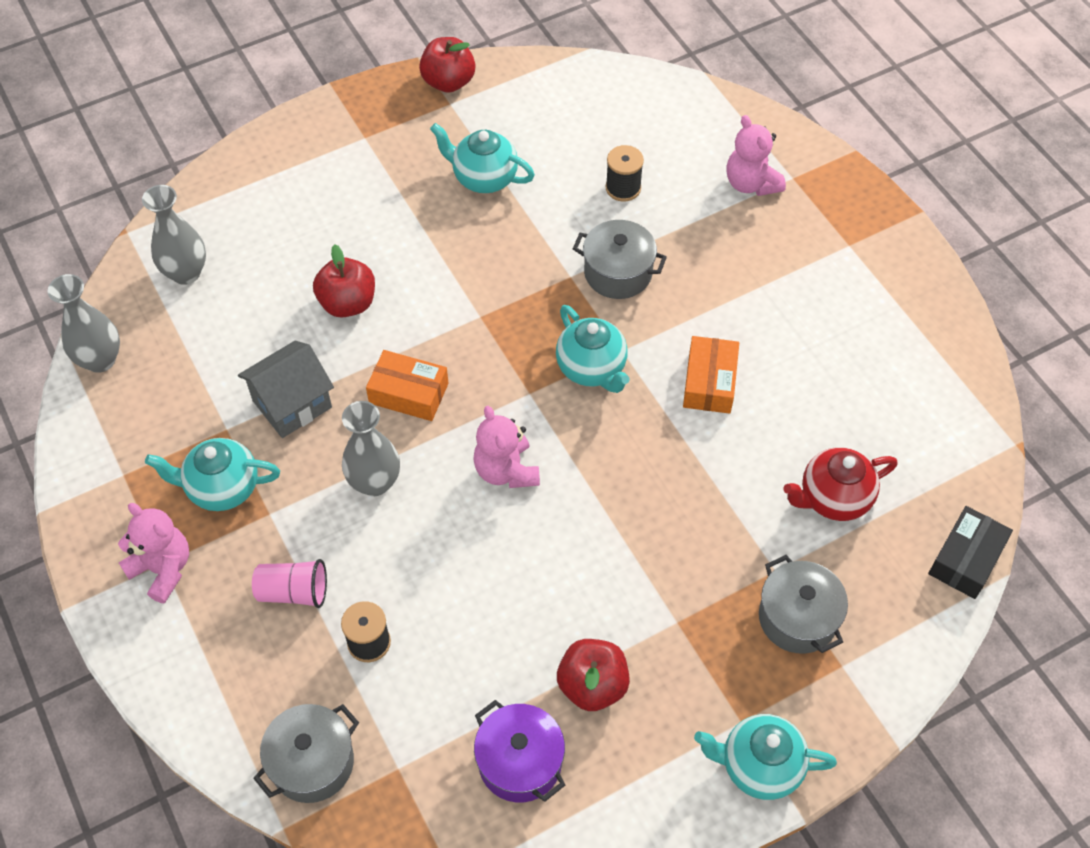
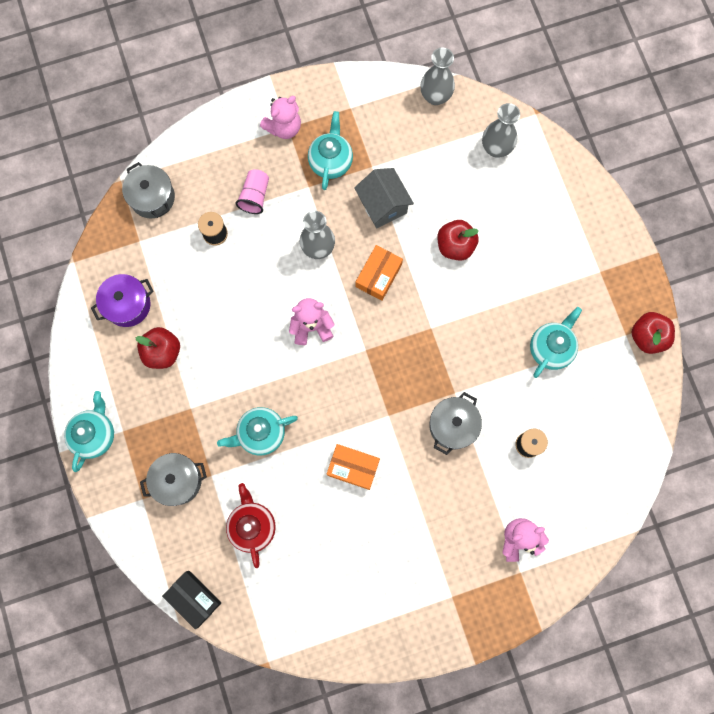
camera: 100 degrees right, 20 degrees up
turquoise teapot [556,305,630,393] -> turquoise teapot moved to [217,407,298,455]

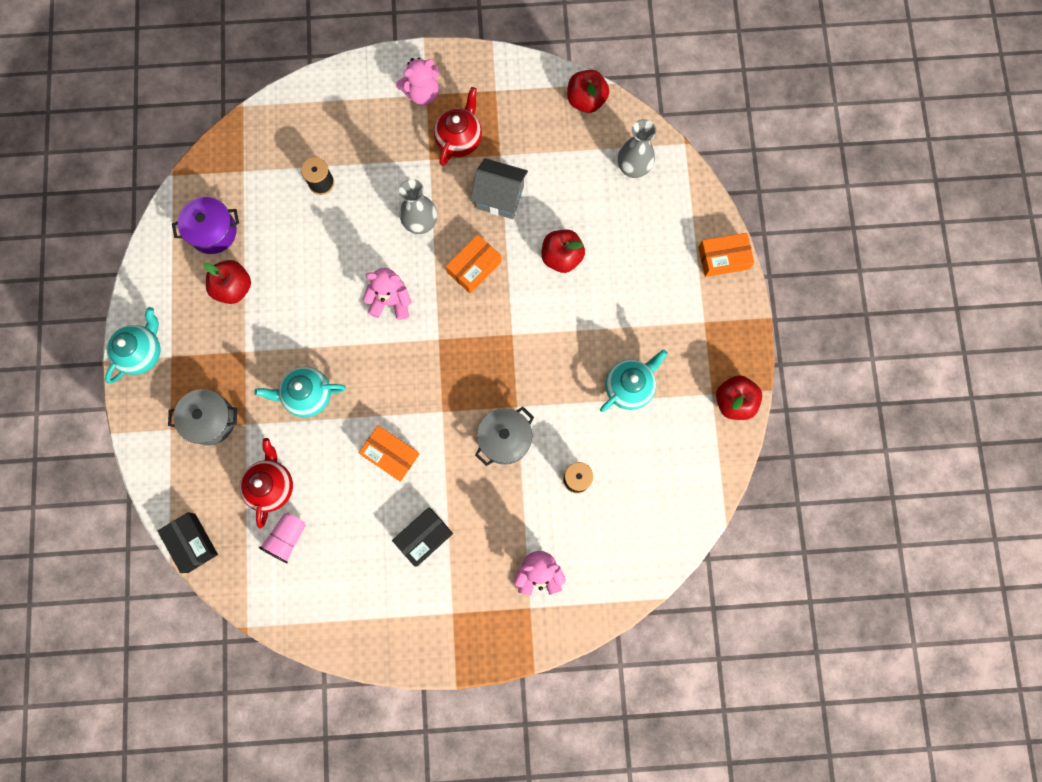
camera: 15 degrees right, 0 degrees up
grey pot [122,162,175,218] -> none
pink cup [236,169,269,214] -> pink cup moved to [259,512,306,563]
turquoise teapot [308,111,353,190] -> red teapot [434,87,482,166]
grey house [354,168,414,228] -> grey house turned 60 degrees counterclockwise [470,158,528,219]
grey vase [420,47,455,105] -> red apple [567,70,609,113]
none -> black box [392,507,453,567]
none -> orange box [698,233,754,277]

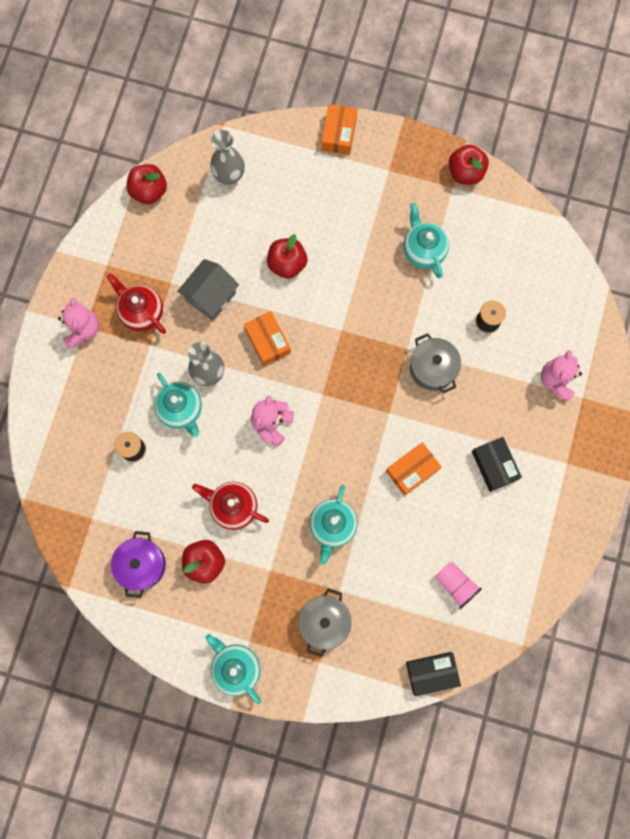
camera: 70 degrees left, 0 degrees up
red teapot [240,438,293,529] -> red teapot moved to [192,482,269,530]
none -> turquoise teapot [154,373,202,437]

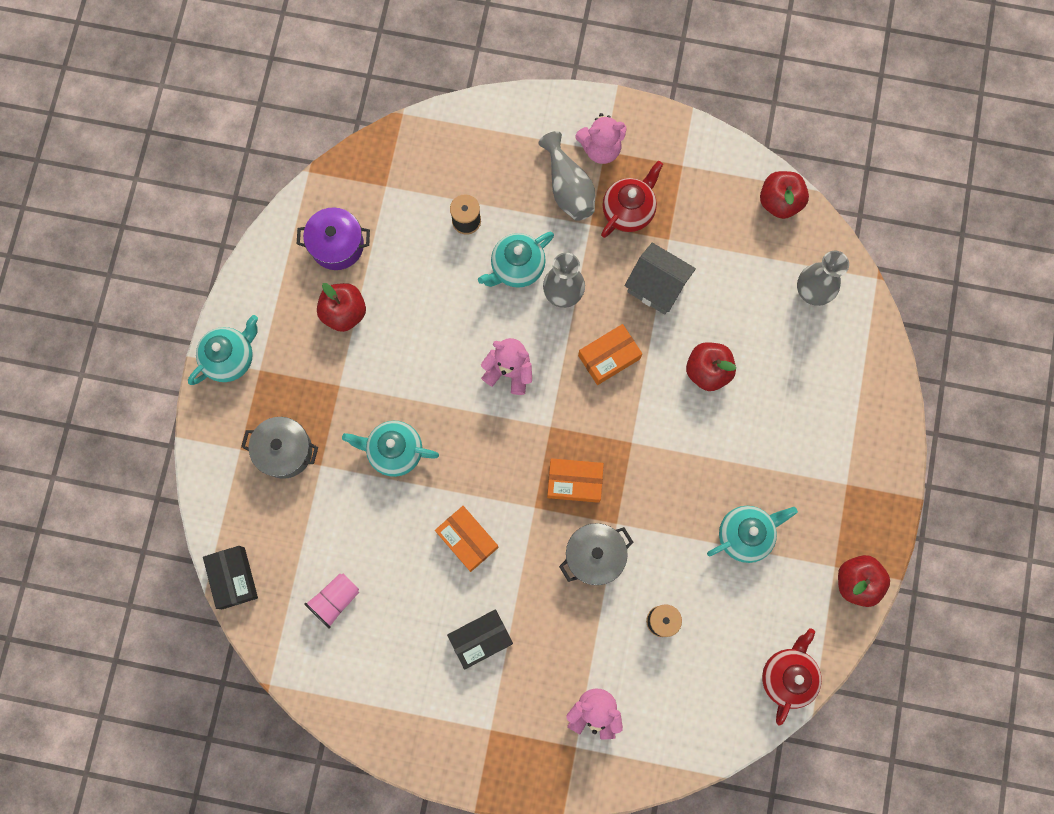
camera: 85 degrees right, 0 degrees up
red teapot [192,482,269,530] -> red teapot moved to [762,628,822,726]
orange box [321,104,357,155] -> orange box moved to [547,458,604,503]
none -> grey vase [538,131,595,221]

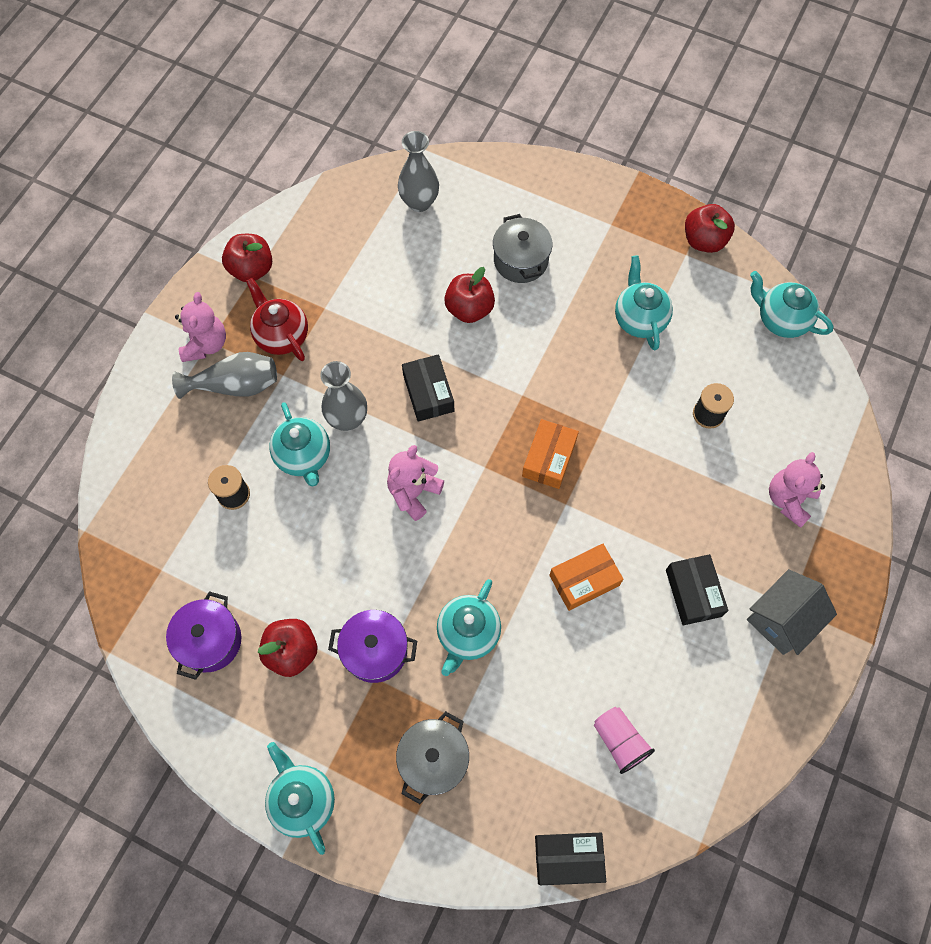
camera: 75 degrees left, 10 degrees down
grey pot [559,523,633,585] -> grey pot moved to [493,214,552,283]
orange box [578,324,642,385] -> black box [402,354,454,422]
grey house [625,243,696,315] -> grey house moved to [747,569,837,655]
red apple [760,171,809,219] -> red apple moved to [222,234,272,282]
red teapot [762,628,822,726] -> turquoise teapot [750,271,834,338]
none -> purple pot [328,610,417,683]

